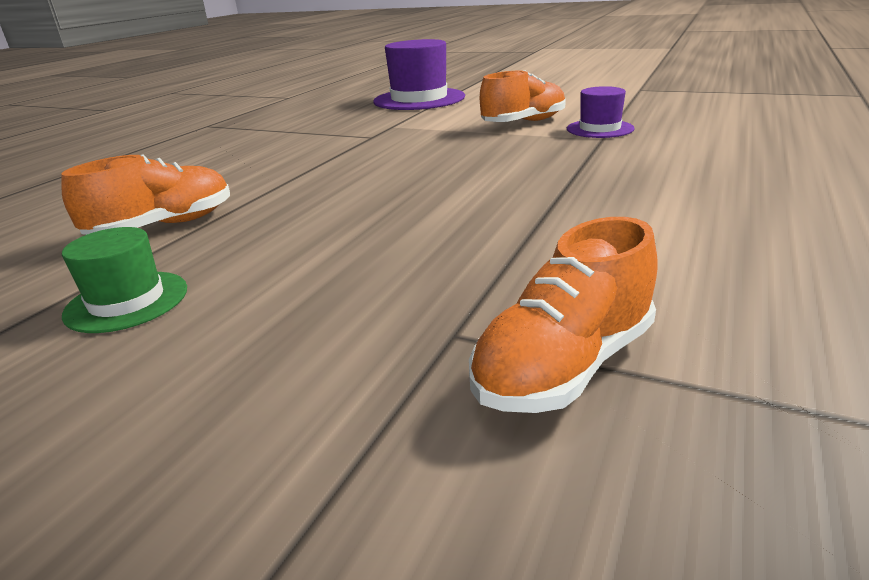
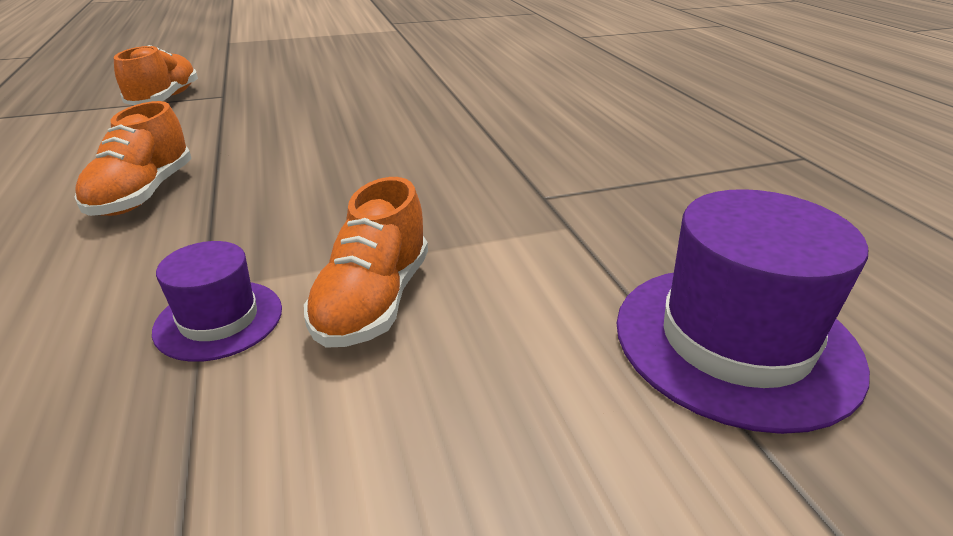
camera: 135 degrees right, 5 degrees up
orange shoe [61,154,230,235] -> orange shoe moved to [74,101,192,216]
green hat [62,227,187,333] -> none

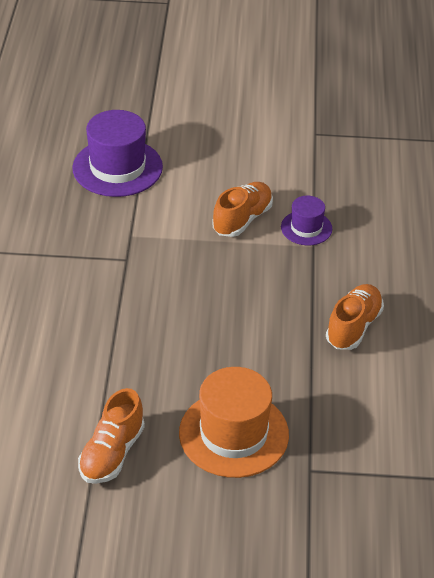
camera: 160 degrees left, 10 degrees up
orange shoe [114,45,198,105] -> orange shoe moved to [78,388,145,484]
none -> orange hat [179,367,289,478]

